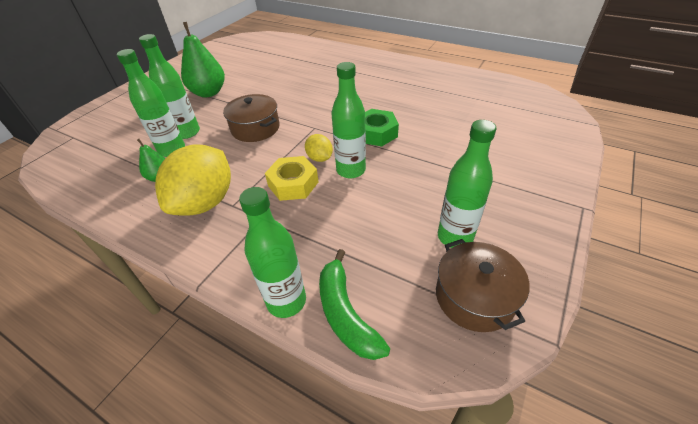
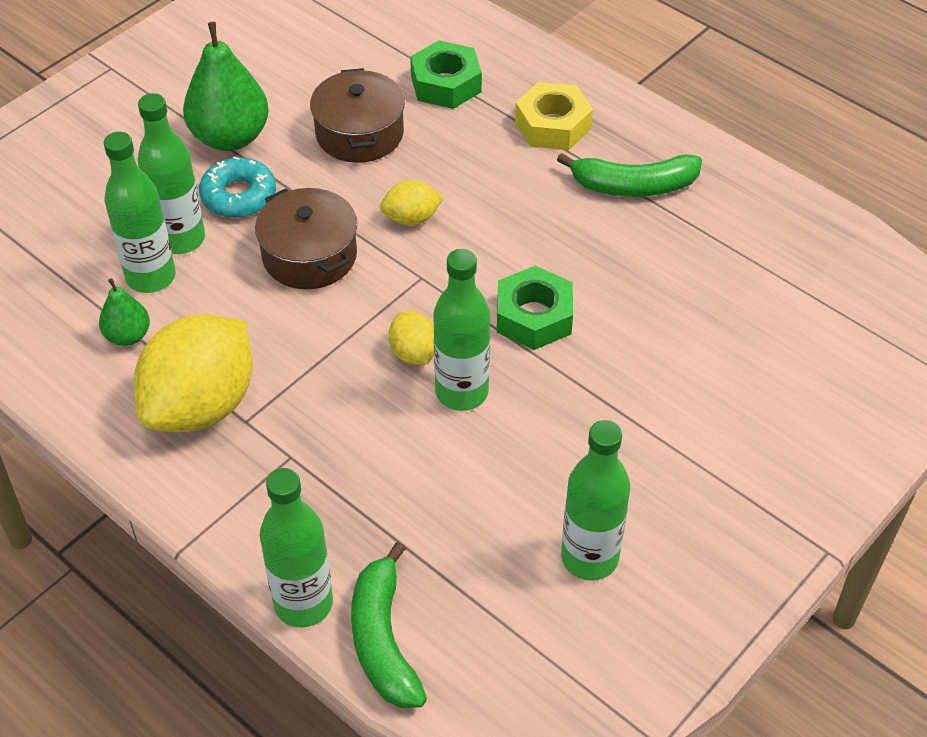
camera: 10 degrees right, 5 degrees up
yellow nut [265,156,319,201] -> yellow nut moved to [515,82,593,150]
brown pot [436,239,530,332] -> brown pot moved to [310,68,405,163]
none -> turquoise donut [199,157,276,218]
none -> yellow lemon [380,180,444,226]
none -> green nut [410,40,482,109]
none -> green banana [557,153,702,197]

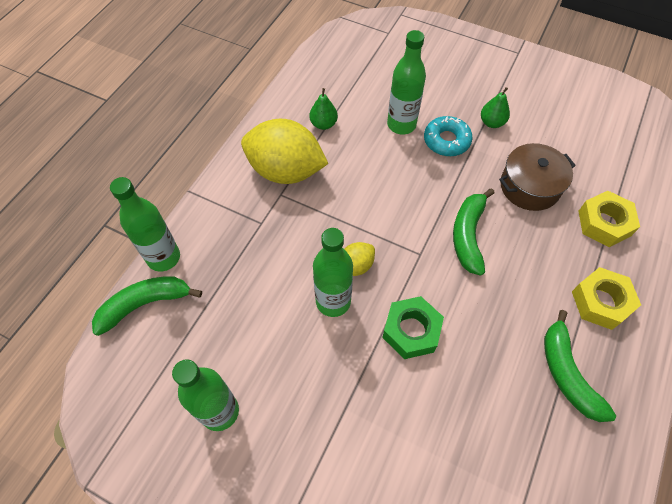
camera: 75 degrees right, 10 degrees up
green bottle [104,132,176,293] -> none
green pear [183,22,269,151] -> green pear [481,87,510,128], size x0.53
brown pot [255,188,357,289] -> none
yellow lemon [380,180,444,226] -> green banana [453,188,494,276]
green nut [410,40,482,109] -> yellow nut [579,191,640,247]

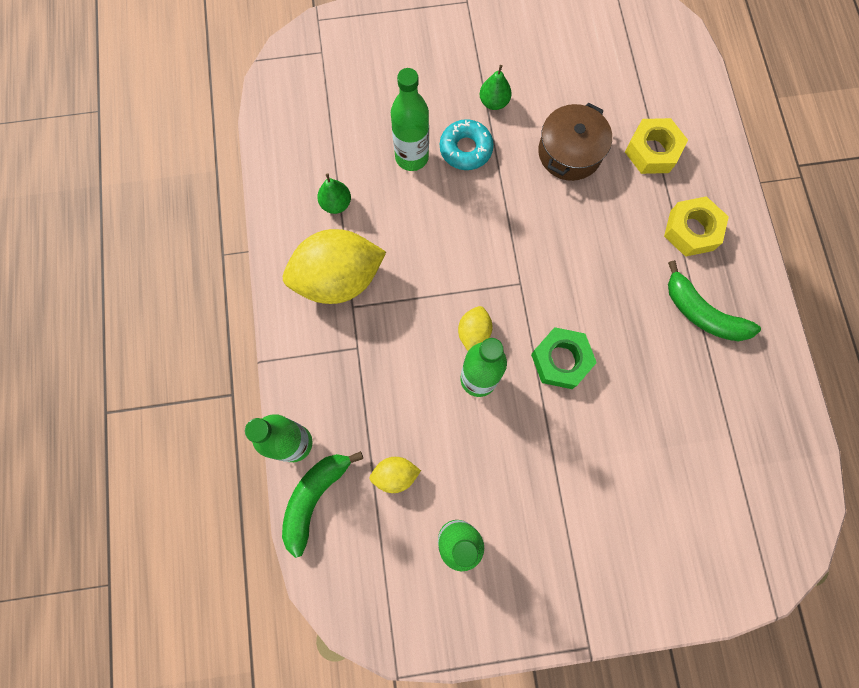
camera: 35 degrees left, 15 degrees up
green banana [453,188,494,276] -> none
none -> yellow lemon [369,457,421,493]

